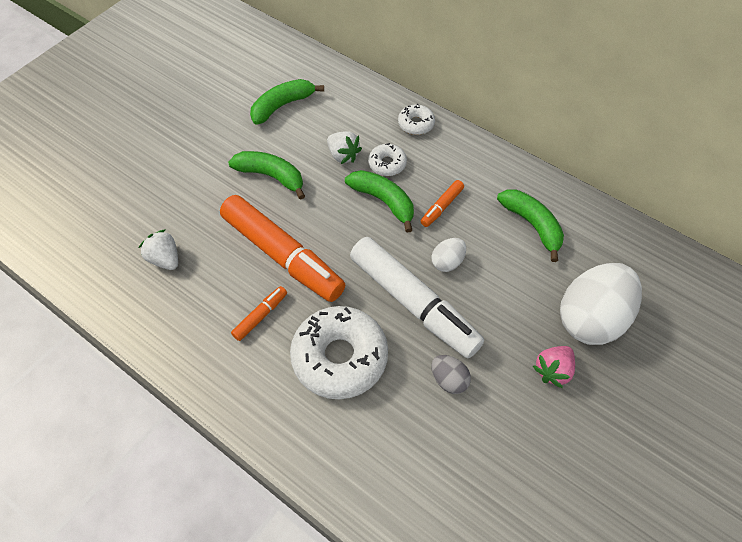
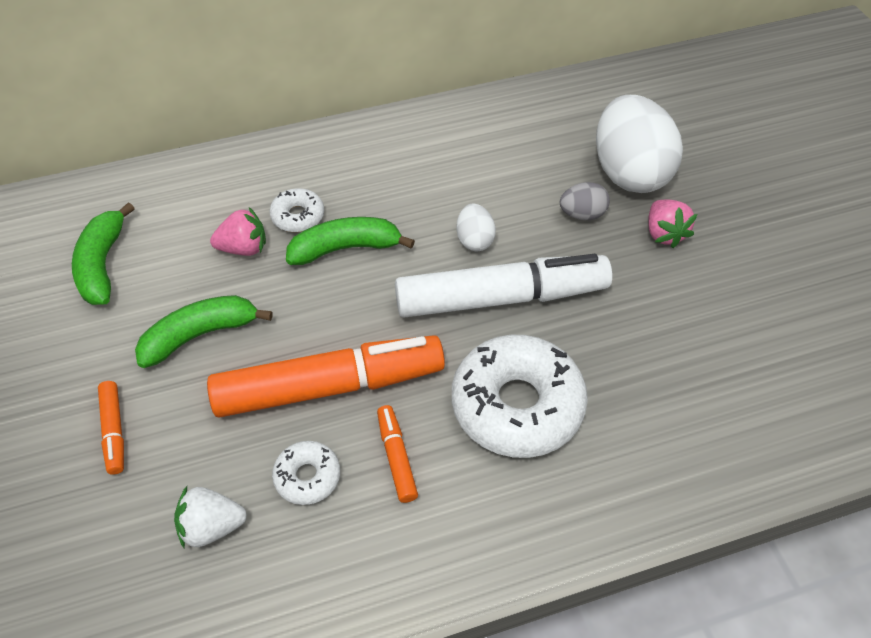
camera: 55 degrees left, 5 degrees down
white strawberry [327,131,362,164] -> pink strawberry [210,207,266,256]
white donut [398,104,435,135] -> white donut moved to [272,441,340,505]
orange marker [421,180,464,227] -> orange marker moved to [98,381,124,475]
grey egg [431,355,471,394] -> grey egg moved to [560,182,610,220]
green banana [497,189,564,262] -> none

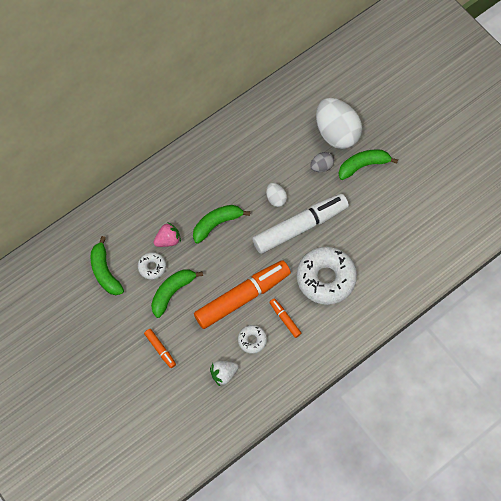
camera: 20 degrees left, 15 degrees up
white donut [270,188,324,232] -> white donut moved to [138,252,166,280]
pink strawberry [648,200,697,248] -> green banana [338,149,398,180]

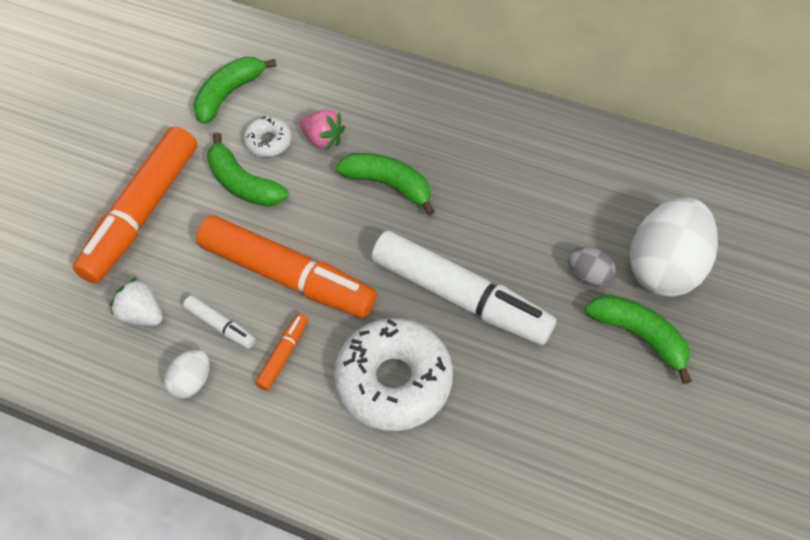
camera: 60 degrees right, 10 degrees down
orange marker [144,329,176,368] -> orange marker [73,126,197,284], size x2.35
green banana [151,269,203,318] -> green banana turned 150 degrees counterclockwise [207,133,289,207]
white donut [238,325,267,354] -> white marker [183,295,256,349]
white egg [266,183,287,207] -> white egg moved to [164,349,210,398]

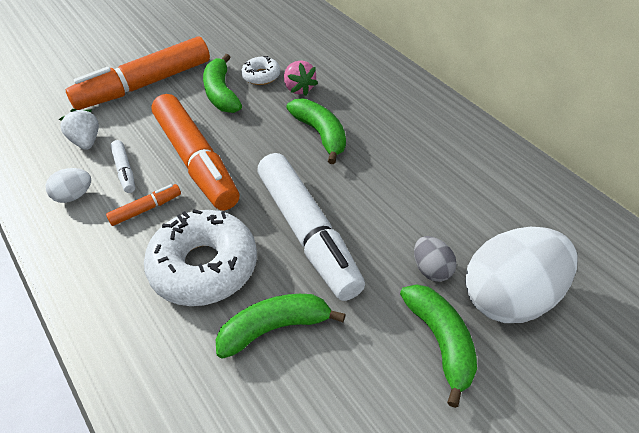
camera: 35 degrees right, 10 degrees down
green banana [193,57,277,124] -> green banana moved to [216,294,346,359]

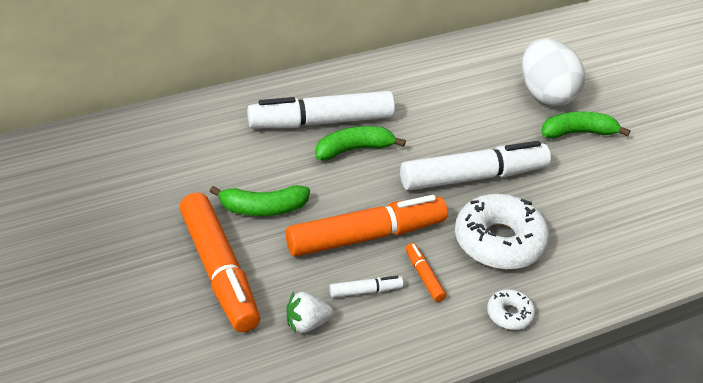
camera: 85 degrees left, 5 degrees down
white egg [46,168,91,203] -> none
green banana [216,294,346,359] -> none
white donut [241,56,280,85] -> white donut moved to [487,289,535,330]
pink strawberry [284,61,318,96] -> none
grey egg [414,236,457,282] -> none
none -> white marker [247,91,395,128]

